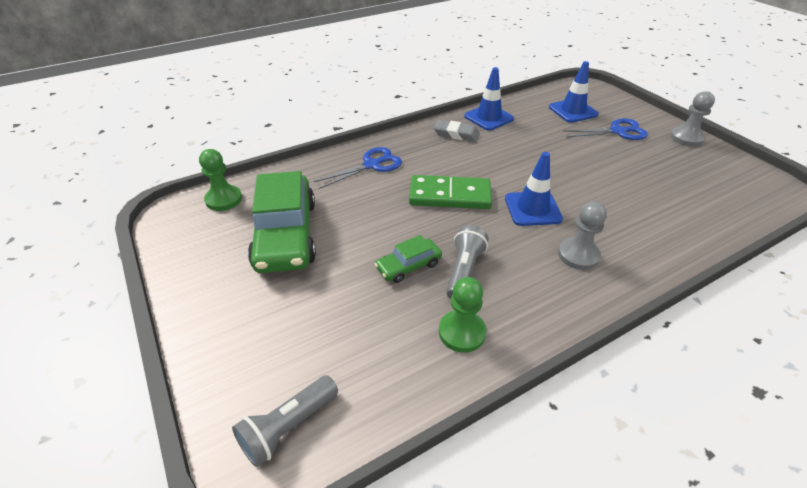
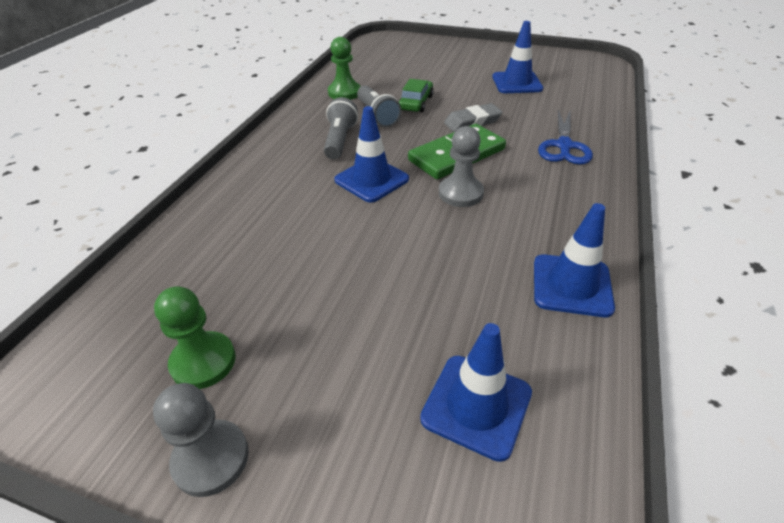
camera: 140 degrees right, 0 degrees up
green pawn [199,149,242,211] -> green pawn moved to [154,286,236,389]
grey flashlight [232,375,338,467] -> grey flashlight moved to [324,97,358,159]
green car [248,171,316,273] -> blue traffic cone [492,21,543,93]
grey eraser [434,120,480,142] -> grey eraser moved to [444,103,503,132]
grey pawn [558,202,607,270] -> grey pawn moved to [439,126,484,207]
blue scissors [563,119,648,140] -> none

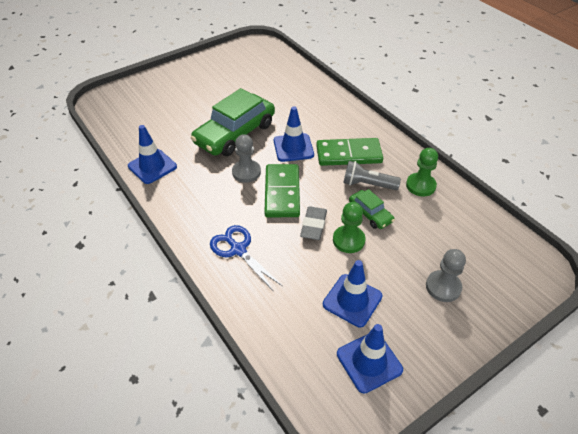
camera: 125 degrees right, 5 degrees up
grey pawn [153,383,249,497] -> grey pawn moved to [426,249,466,302]
green pawn [154,286,236,389] -> green pawn moved to [333,202,365,253]
grey flashlight [324,97,358,159] -> green domino [316,138,383,166]
blue traffic cone [420,323,532,462] -> blue traffic cone moved to [337,324,403,394]
none -> green car [191,88,275,156]

